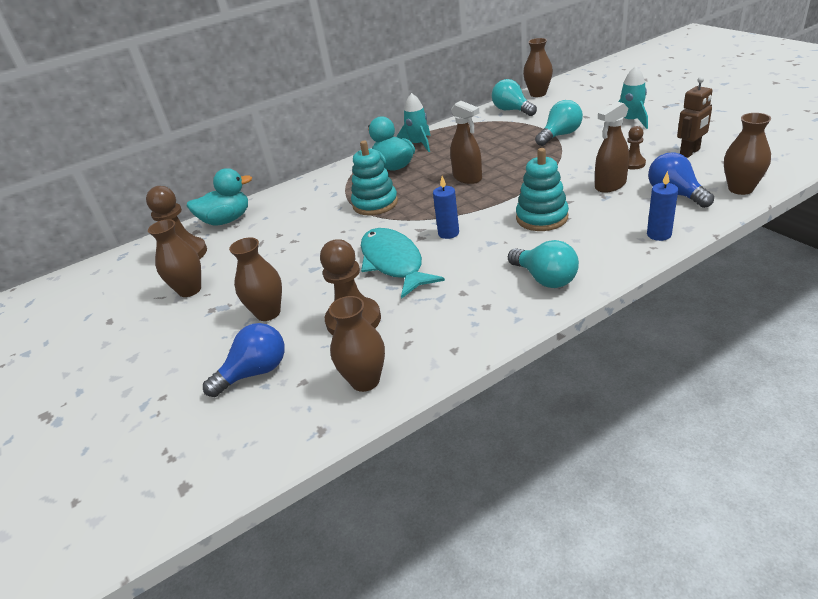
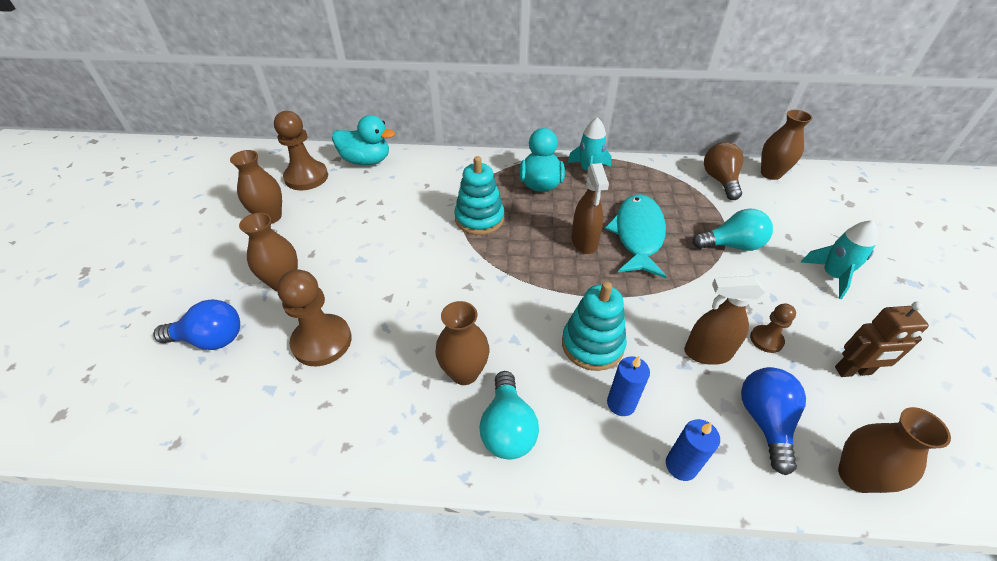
camera: 30 degrees right, 10 degrees up
brown vase [329,296,385,392] -> brown vase moved to [435,301,489,385]
turquoise fish [361,228,445,299] -> turquoise fish moved to [605,194,667,278]
blue candle [433,176,459,239] -> blue candle moved to [607,355,650,416]
turquoise light bulb [492,79,537,116] -> brown light bulb [704,142,744,200]

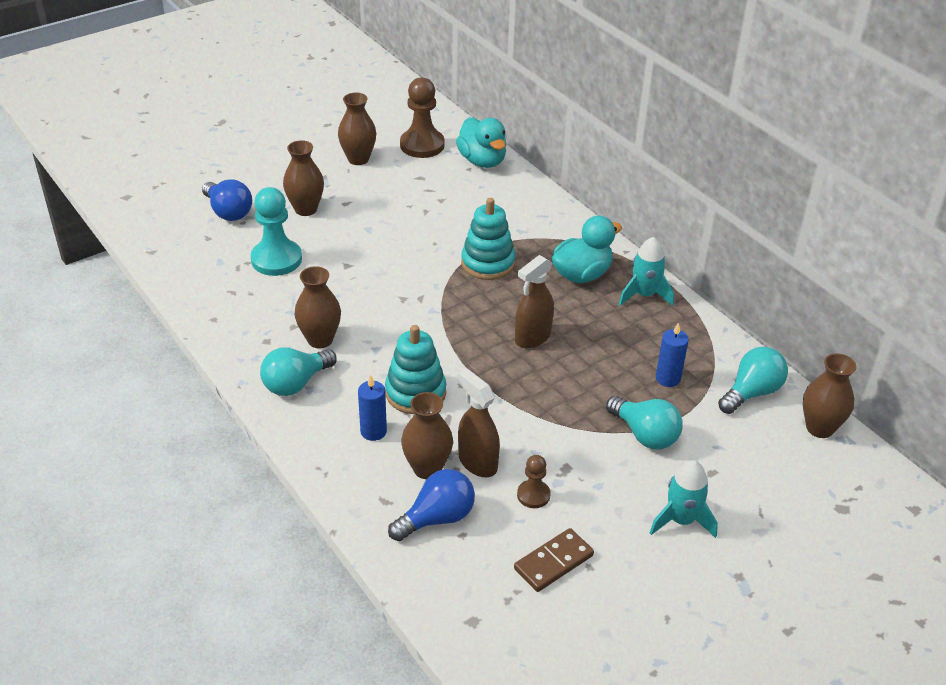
camera: 50 degrees right, 5 degrees down
brown pawn [277,269,352,366] -> turquoise pawn [251,187,302,276]
turquoise fish [605,194,667,278] -> none
blue candle [666,419,720,481] -> blue candle moved to [656,322,688,387]
brown light bulb [704,142,744,200] -> turquoise light bulb [718,347,788,414]
brown robot [835,301,929,377] -> brown domino [514,528,594,592]
brown vase [838,407,951,493] -> brown vase moved to [401,392,453,479]

